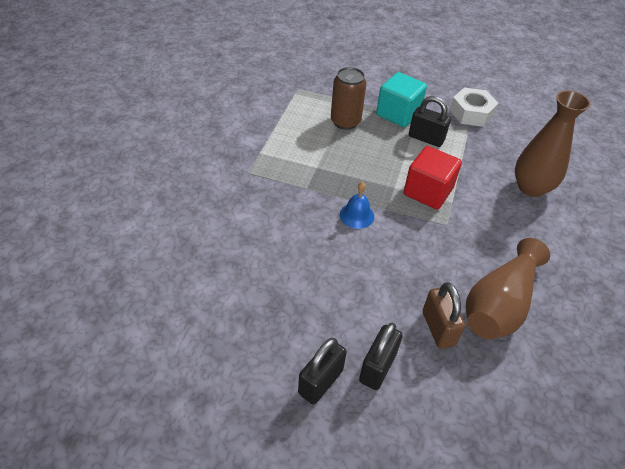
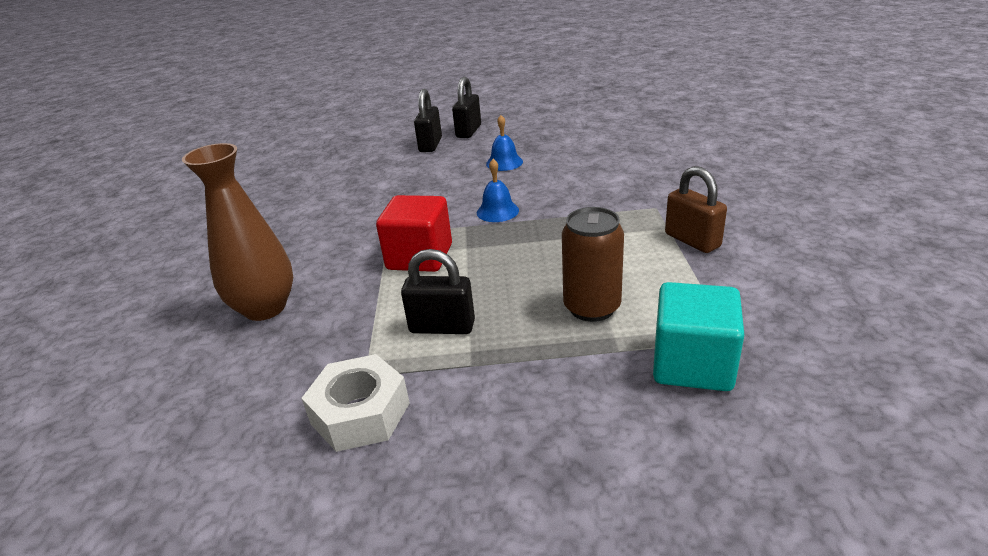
camera: 165 degrees right, 15 degrees down
turquoise cube [376,72,427,127] -> turquoise cube moved to [653,282,744,391]
brown padlock [423,282,465,349] -> brown padlock moved to [665,166,727,253]
brown vase [466,238,550,339] -> none
none -> blue bell [486,115,523,171]

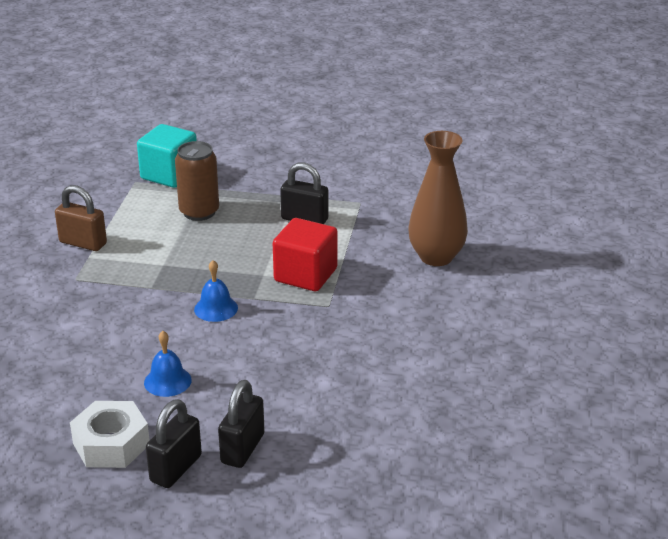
camera: 170 degrees left, 0 degrees up
white nut [301,354,410,452] -> white nut moved to [70,401,150,468]
brown padlock [665,166,727,253] -> brown padlock turned 45 degrees counterclockwise [55,185,107,251]

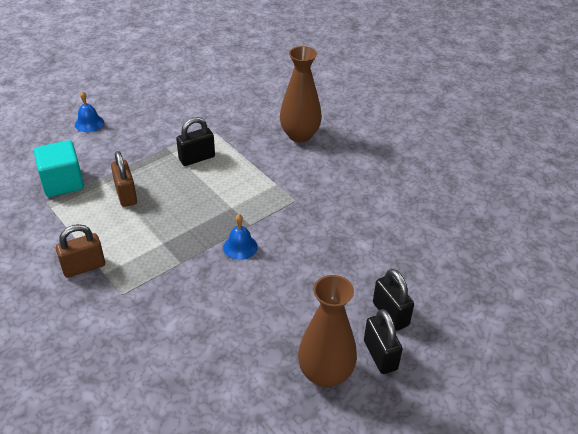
camera: 50 degrees left, 10 degrees up
white nut [70,401,150,468] -> brown vase [298,275,357,388]
blue bell [144,331,192,397] -> blue bell moved to [75,91,104,132]
brown can [175,141,219,221] -> brown padlock [111,151,137,207]
red cube [273,218,338,291] -> none

